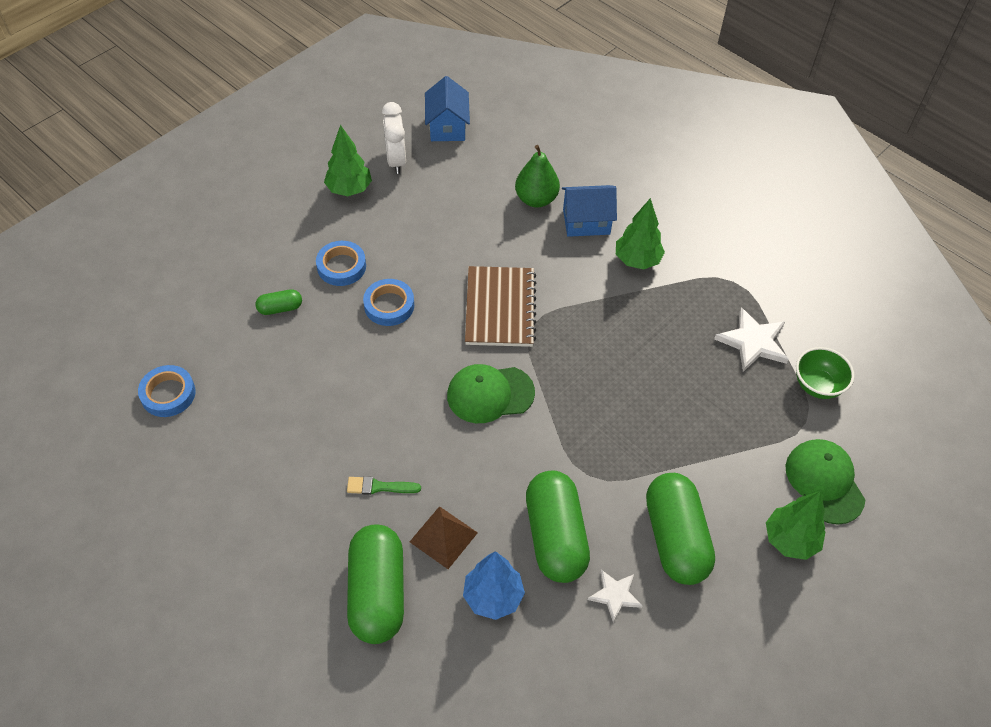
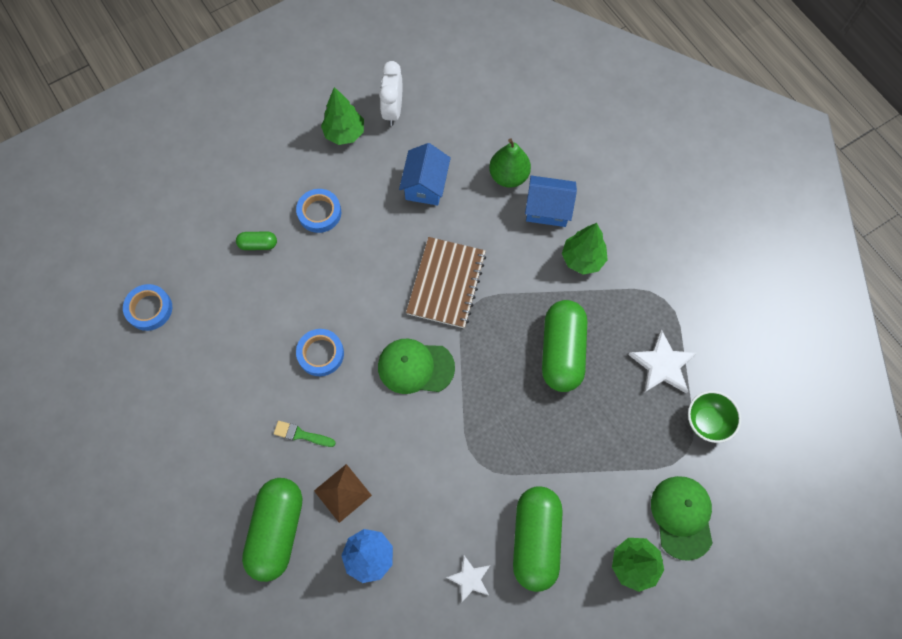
camera: 15 degrees right, 15 degrees up
blue tape [363,279,414,326] -> blue tape moved to [296,329,344,376]
blue house [425,76,470,141] -> blue house moved to [399,143,451,206]
green capsule [526,471,590,583] -> green capsule moved to [542,300,587,392]

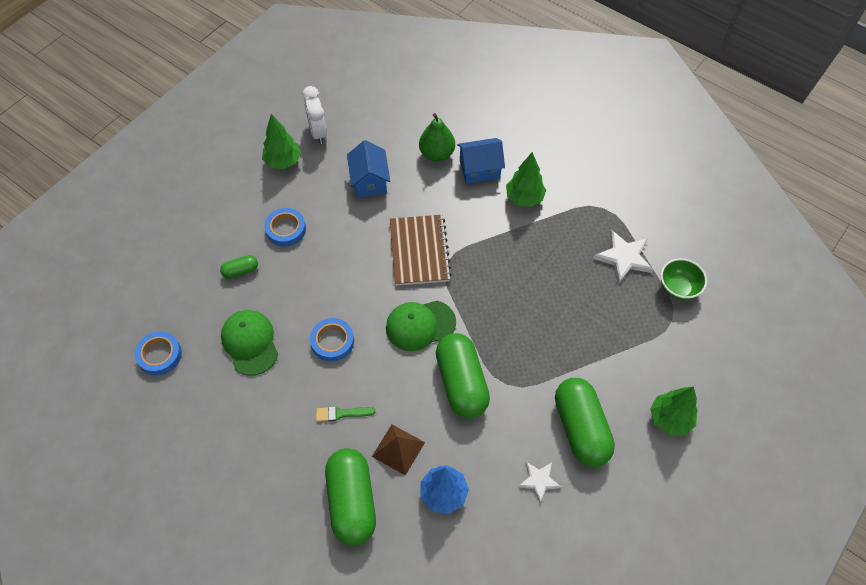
camera: 20 degrees left, 10 degrees down
green capsule [542,300,587,392] -> green capsule moved to [436,333,490,418]
green cap [651,476,712,561] -> green cap moved to [221,310,278,376]

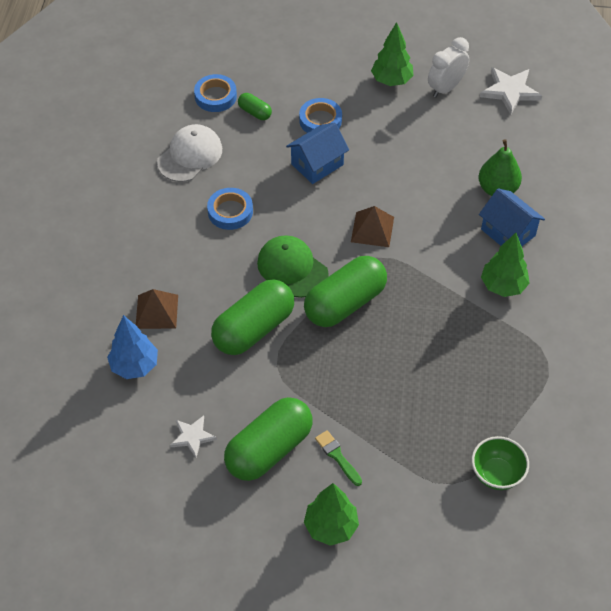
camera: 60 degrees right, 5 degrees down
blue tape [134,331,182,375] -> blue tape moved to [194,74,237,112]
green cap [221,310,278,376] -> white cap [157,124,222,182]
green brush [316,406,375,422] -> green brush moved to [315,430,362,486]
green capsule [325,448,376,546] -> green capsule moved to [304,256,387,327]
blue house [347,140,390,197] -> blue house moved to [286,123,349,184]
brown notebook [389,215,452,286] -> brown pyramid [351,206,394,247]
white star [593,230,653,284] -> white star moved to [480,67,542,115]

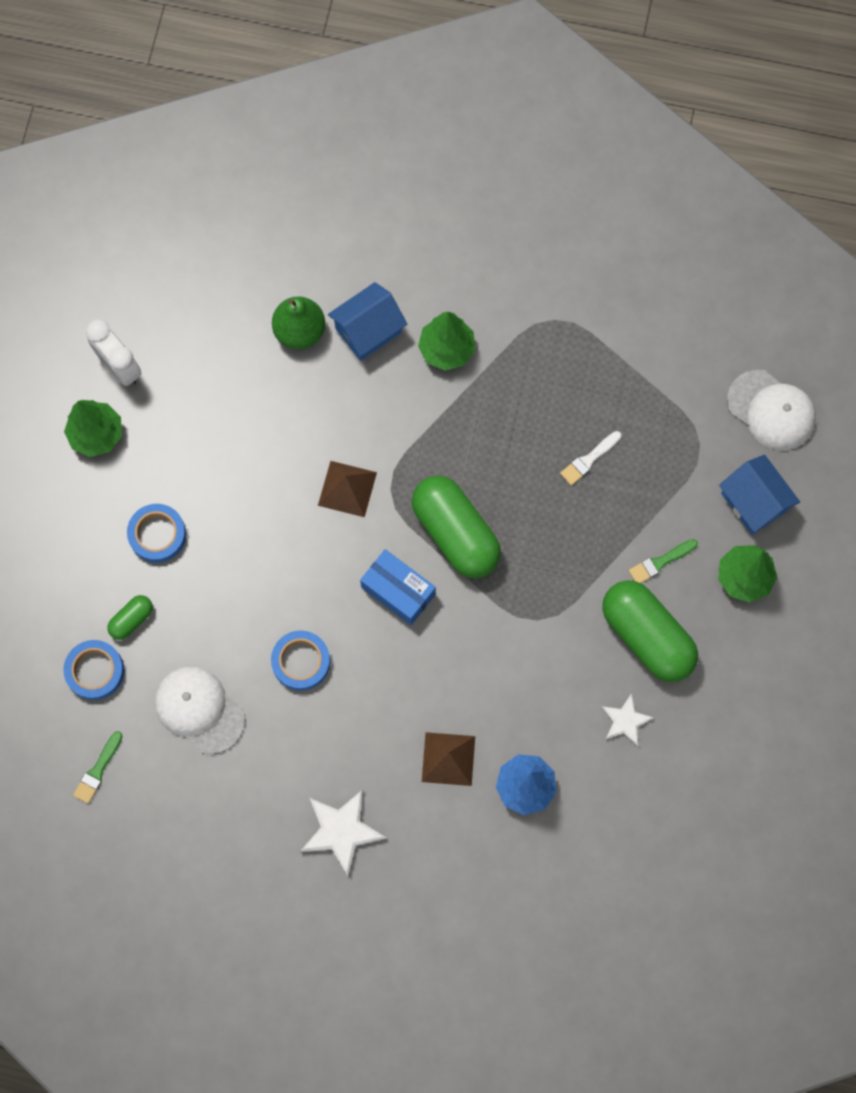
camera: 85 degrees left, 20 degrees up
green capsule [211,280,294,355] -> none
green cap [257,235,329,298] -> blue box [360,549,436,625]
blue house [286,123,349,184] -> blue house moved to [719,455,800,535]
green bowl [472,436,529,490] -> none
white star [480,67,542,115] -> white star moved to [300,790,387,876]
none -> green brush [73,731,122,804]
none -> white brush [560,431,621,486]
none -> white cap [727,370,816,451]

